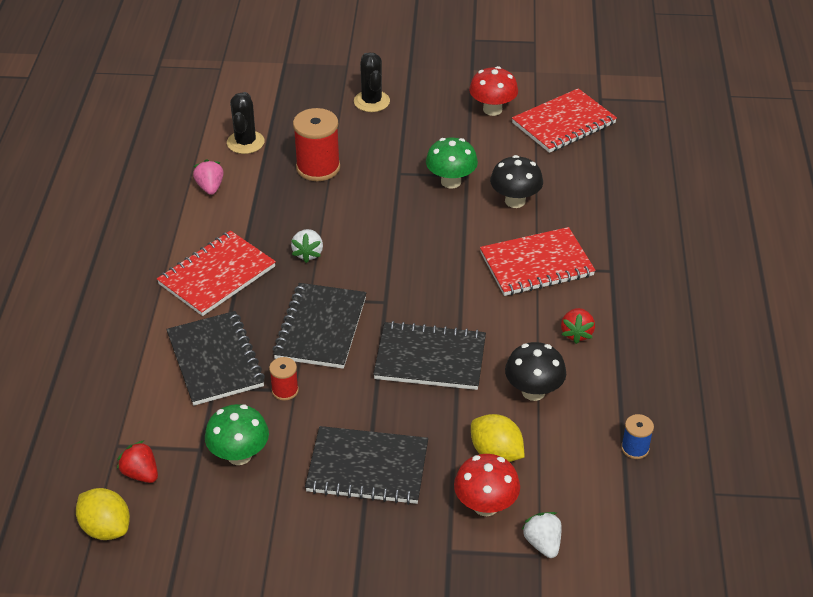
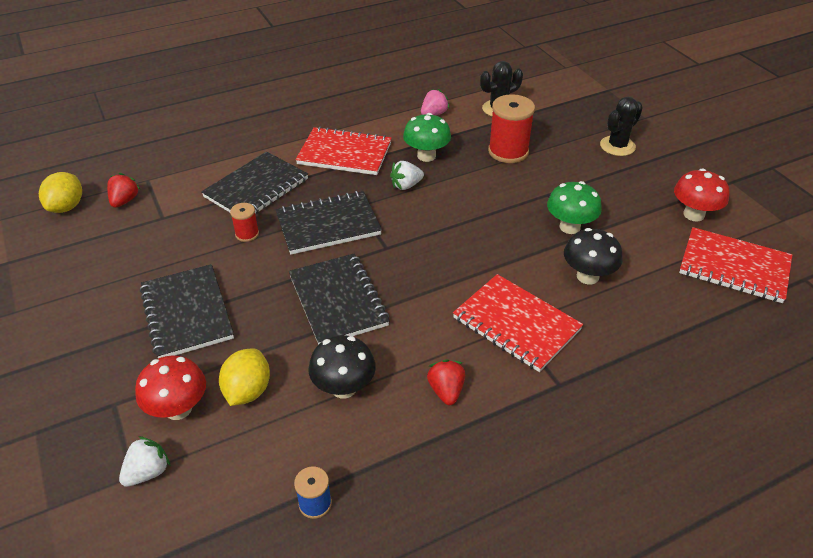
camera: 60 degrees right, 0 degrees up
green mushroom [205,404,269,465] -> green mushroom moved to [403,113,451,162]
red strawberry [561,308,595,344] -> red strawberry turned 105 degrees clockwise [427,359,465,405]

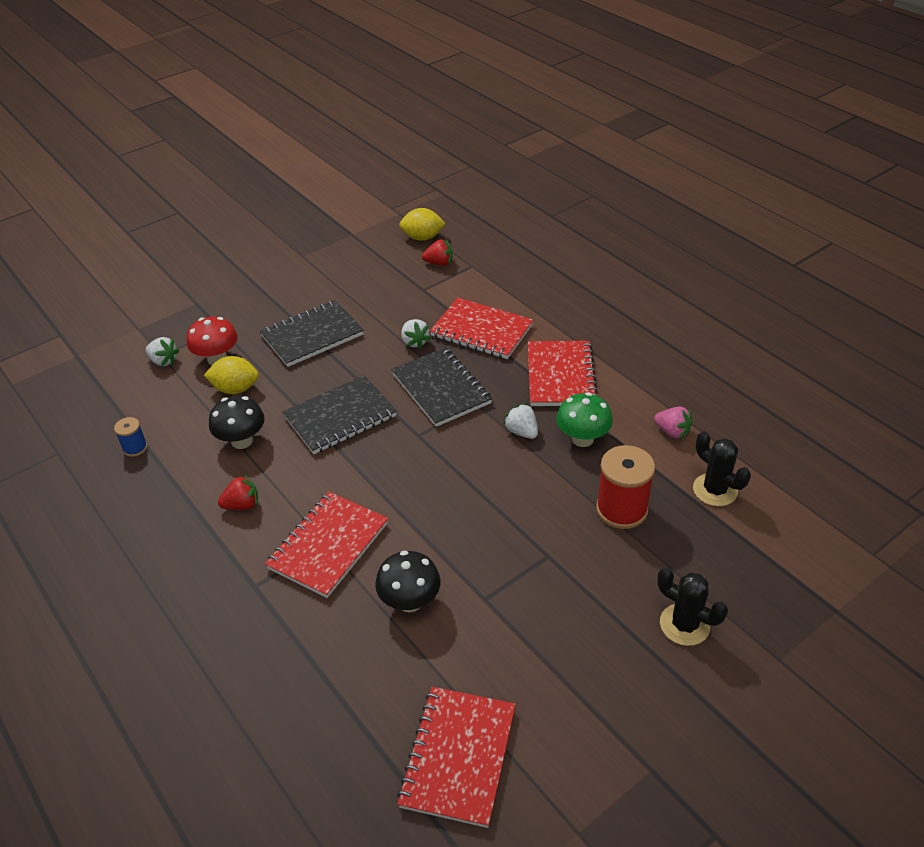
camera: 80 degrees right, 0 degrees up
black notebook [201,151,308,214] -> red notebook [430,298,533,359]
red spool [230,203,259,242] -> white strawberry [401,319,431,349]
green mushroom [547,181,602,234] -> none
red mushroom [674,168,730,221] -> none

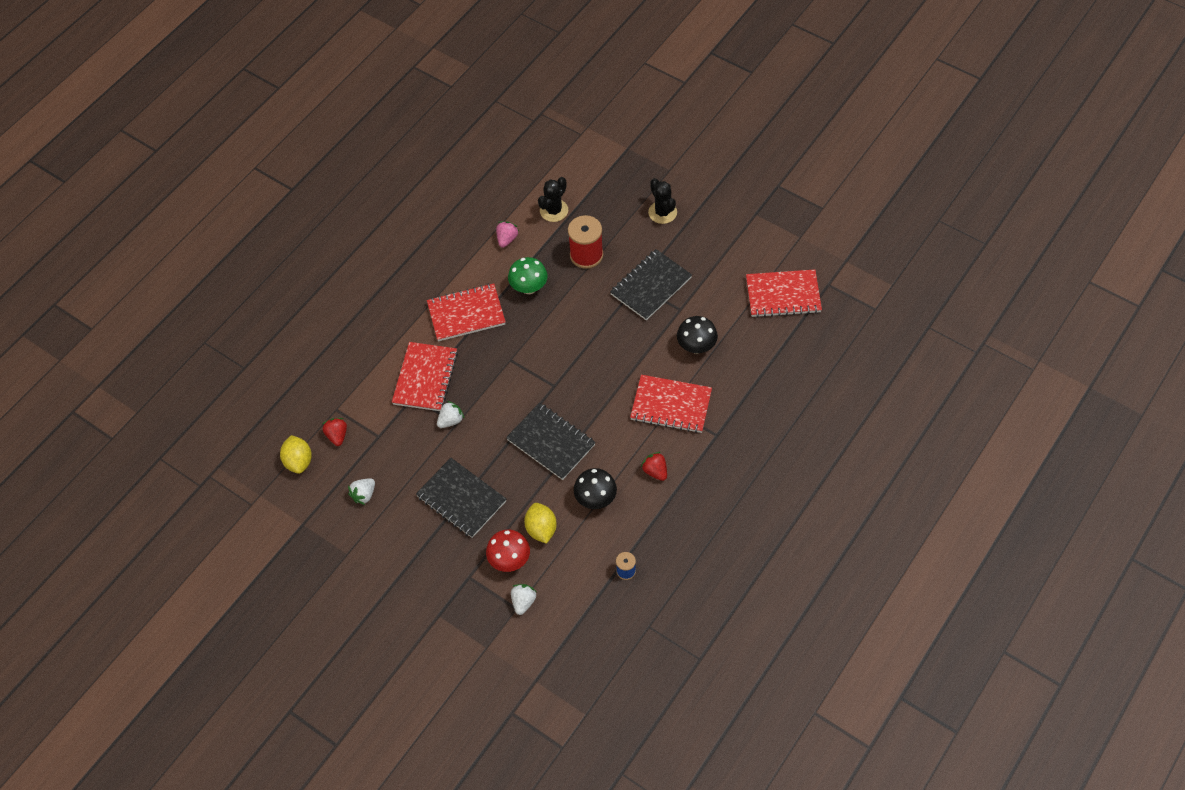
camera: 105 degrees left, 15 degrees up
black notebook [391,347,492,427] -> black notebook moved to [610,249,692,320]
white strawberry [503,403,538,439] -> white strawberry moved to [348,478,375,505]
black cactus [657,567,728,646] -> black cactus turned 45 degrees counterclockwise [648,178,677,224]

